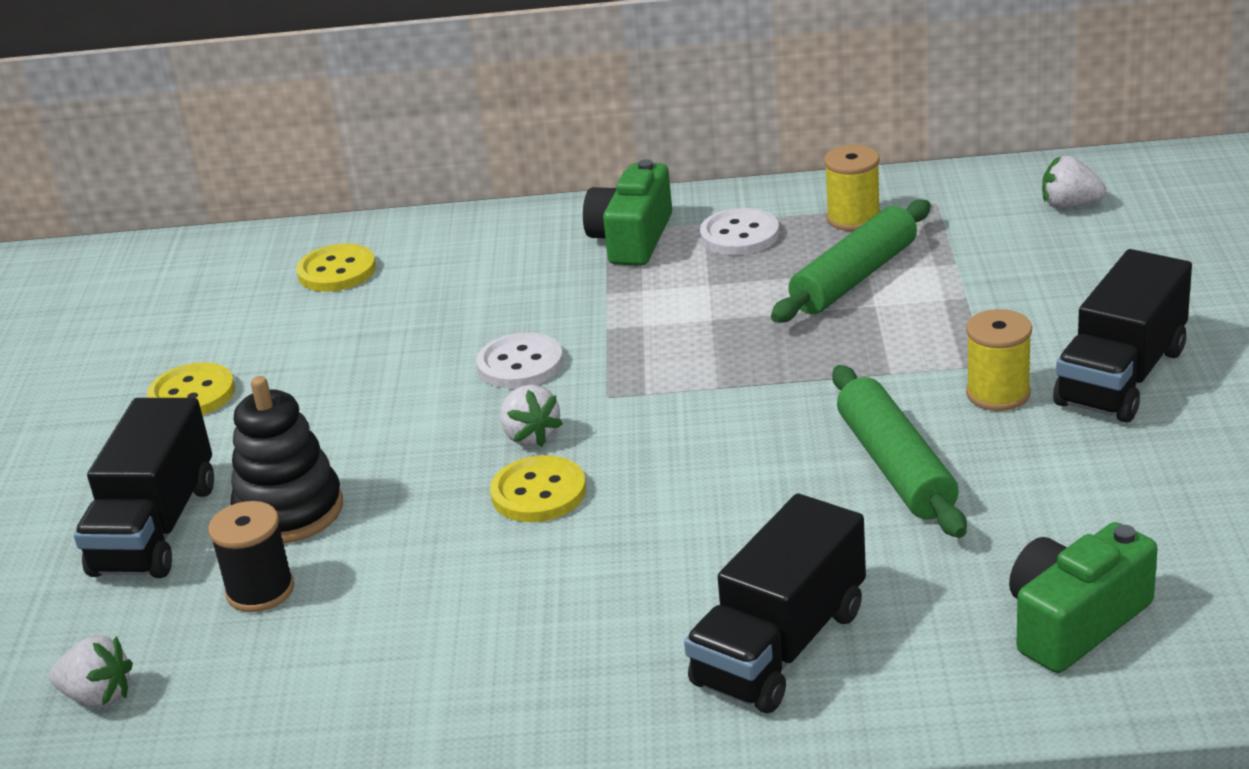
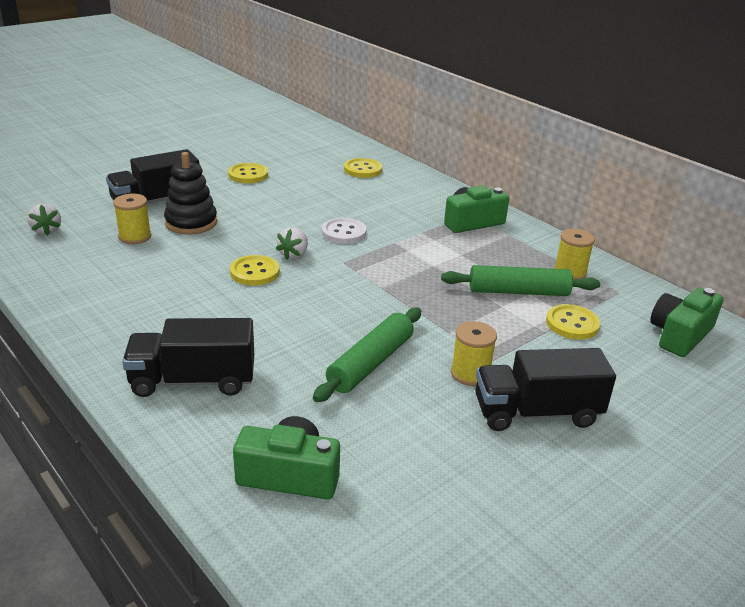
camera: 45 degrees right, 0 degrees up
black spool [208,501,294,612] -> yellow spool [113,194,151,244]
white button [700,208,779,255] -> none
white strawberry [1042,156,1107,209] -> green camera [650,288,723,357]
none -> yellow button [546,304,600,340]

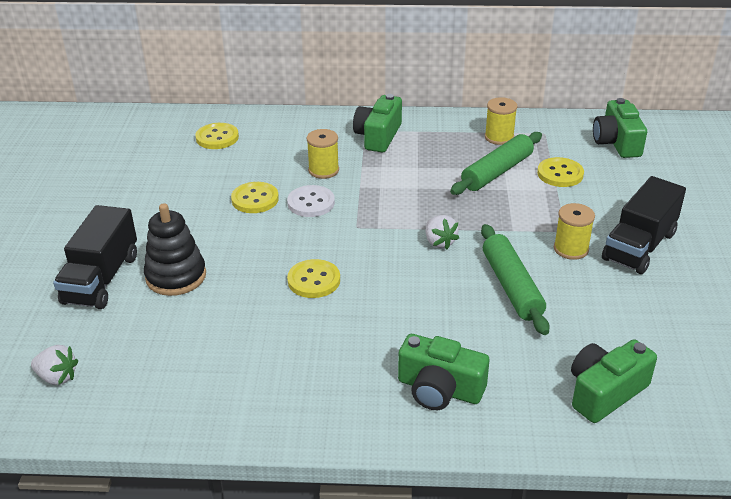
camera: 45 degrees left, 5 degrees up
yellow spool [113,194,151,244] -> yellow spool moved to [306,129,339,179]
black truck [122,318,254,397] -> green camera [398,334,489,410]
yellow button [228,163,268,183] -> yellow button moved to [231,182,279,213]
white strawberry [276,227,308,260] -> white strawberry moved to [426,215,459,249]

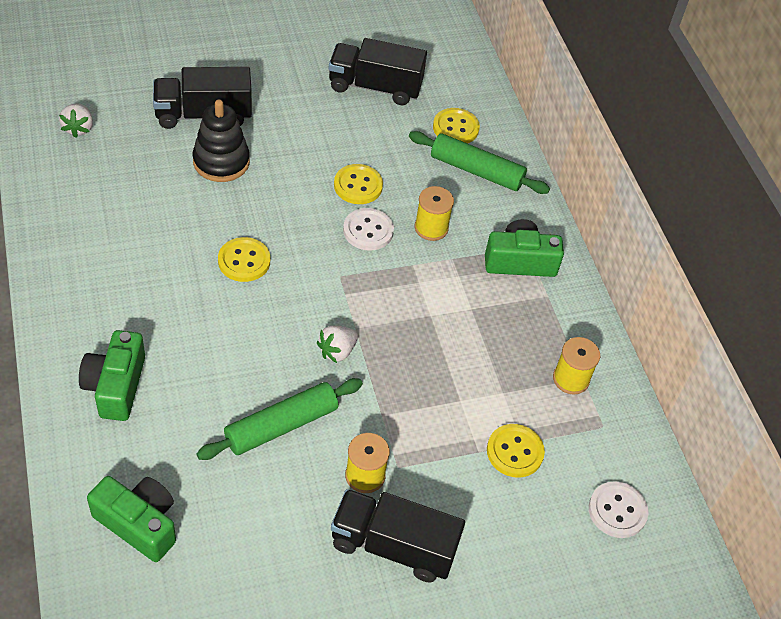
camera: 65 degrees right, 15 degrees up
green rolling pin [450,132,542,195] -> green rolling pin moved to [409,131,550,194]
green camera [593,98,647,158] -> white button [589,481,649,538]
none -> black truck [329,38,427,105]

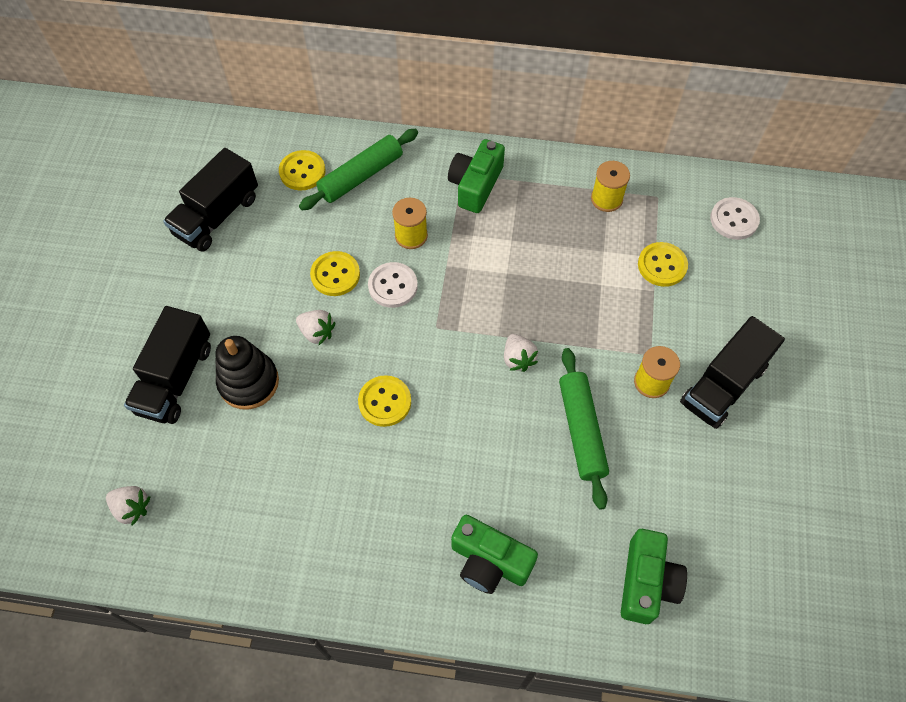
camera: 60 degrees left, 10 degrees up
green camera [87,476,176,562] -> green camera turned 135 degrees clockwise [621,529,687,624]
none -> white strawberry [296,310,335,345]

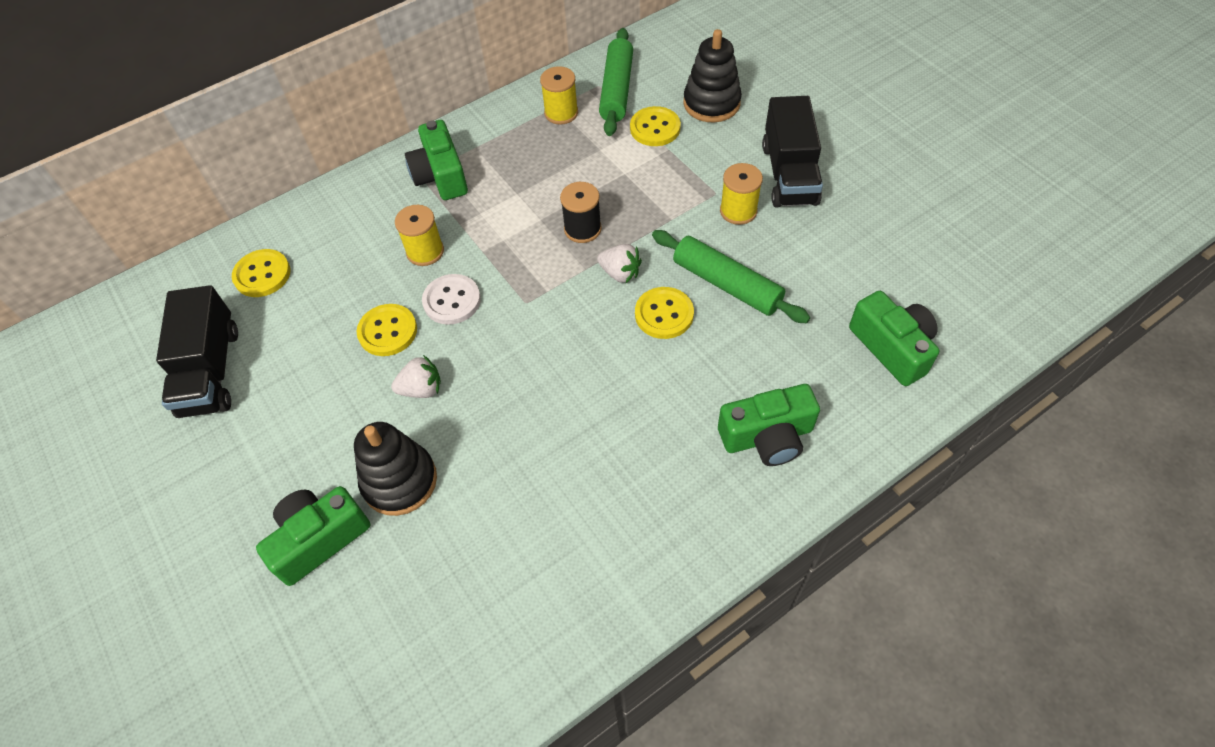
camera: 40 degrees left, 5 degrees down
white strawberry [106,486,151,525] -> none
black truck [124,306,211,424] -> green camera [256,486,370,586]
green rolling pin [299,129,418,210] -> green rolling pin moved to [599,28,633,136]
yellow button [358,375,411,427] -> yellow button moved to [635,287,694,339]
white button [710,197,760,240] -> none
none -> black spool [560,182,602,243]
none -> black stacking toy [683,29,742,123]

